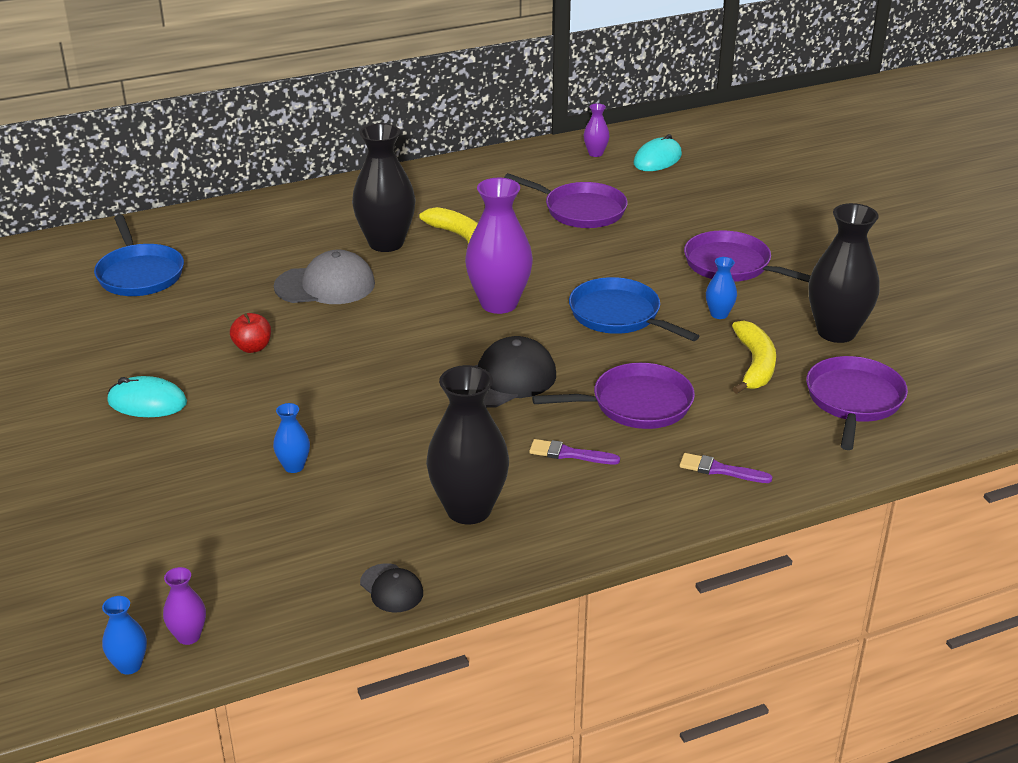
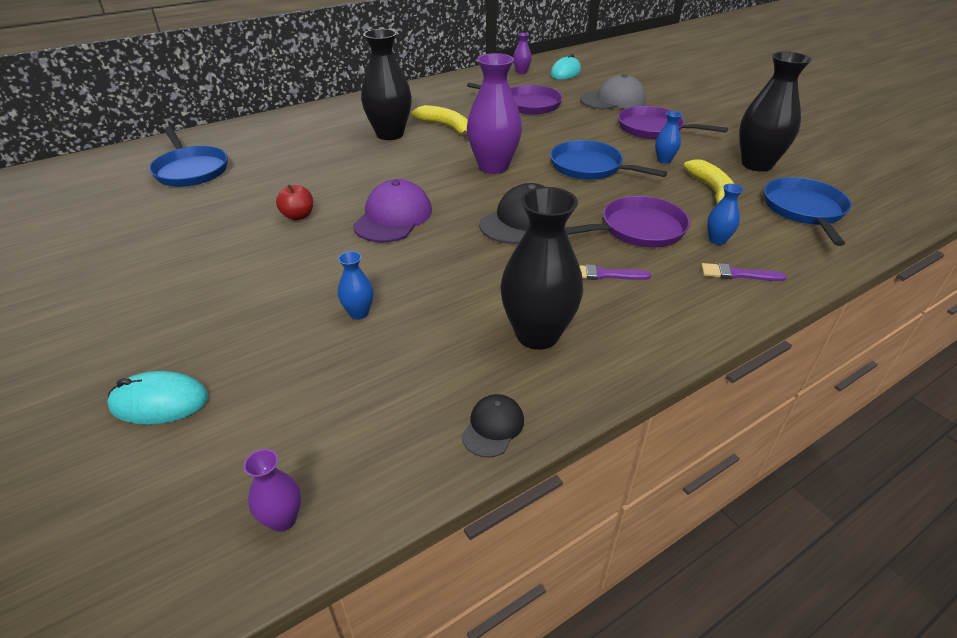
camera: 10 degrees left, 5 degrees up
blue vase [102,596,147,675] -> blue vase moved to [707,184,744,245]
turquoise mouse [107,376,187,417] -> turquoise mouse moved to [107,371,209,425]
grey cap [274,250,375,304] -> grey cap moved to [580,74,646,110]
black cap [360,563,423,612] -> black cap turned 105 degrees counterclockwise [461,394,524,457]
purple pan [806,356,908,450] -> blue pan [764,177,851,246]
none -> purple cap [353,179,432,242]

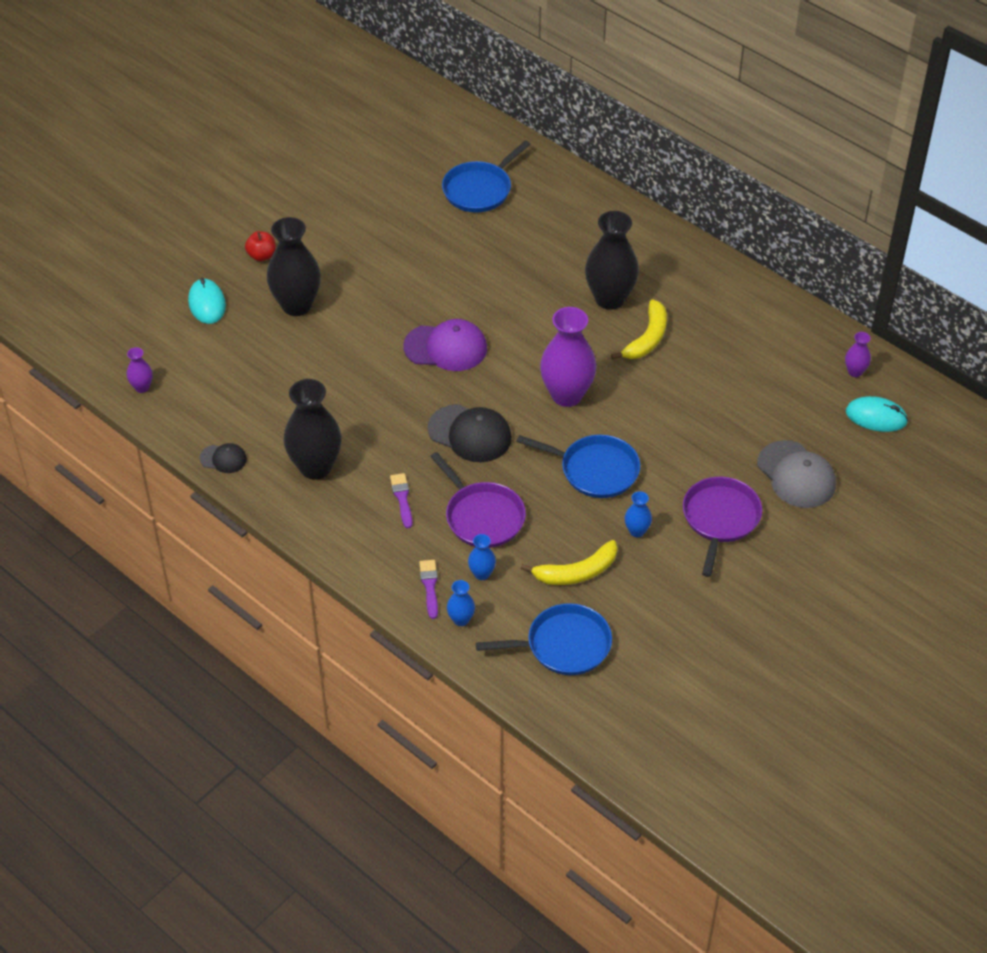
camera: 75 degrees right, 10 degrees up
red apple [276,184,313,220] -> red apple moved to [245,231,276,261]
blue vase [338,251,373,320] -> blue vase moved to [447,580,475,626]
purple pan [467,83,563,115] -> none
blue pan [550,140,667,180] -> blue pan turned 90 degrees clockwise [516,435,640,498]
black vase [739,52,812,172] -> black vase moved to [267,217,321,316]

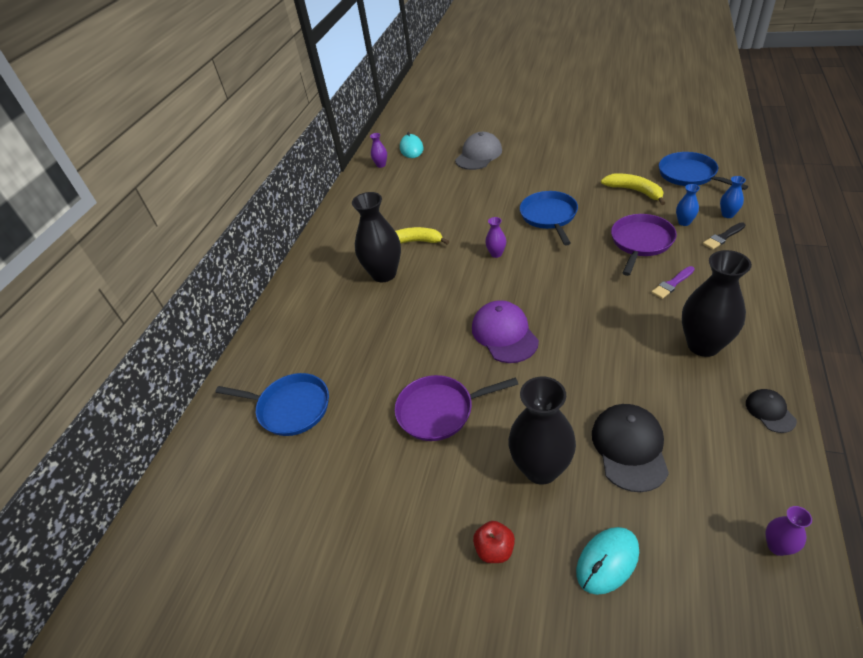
camera: 110 degrees left, 5 degrees down
purple brush [419,560,438,619] -> black brush [703,222,745,250]
black cap [428,404,512,462] -> black cap moved to [592,404,669,492]
purple vase [540,307,596,407] -> purple vase [485,217,506,258], size x0.46
blue vase [625,491,652,537] -> none
purple pan [683,477,762,577] -> purple pan moved to [395,375,518,441]

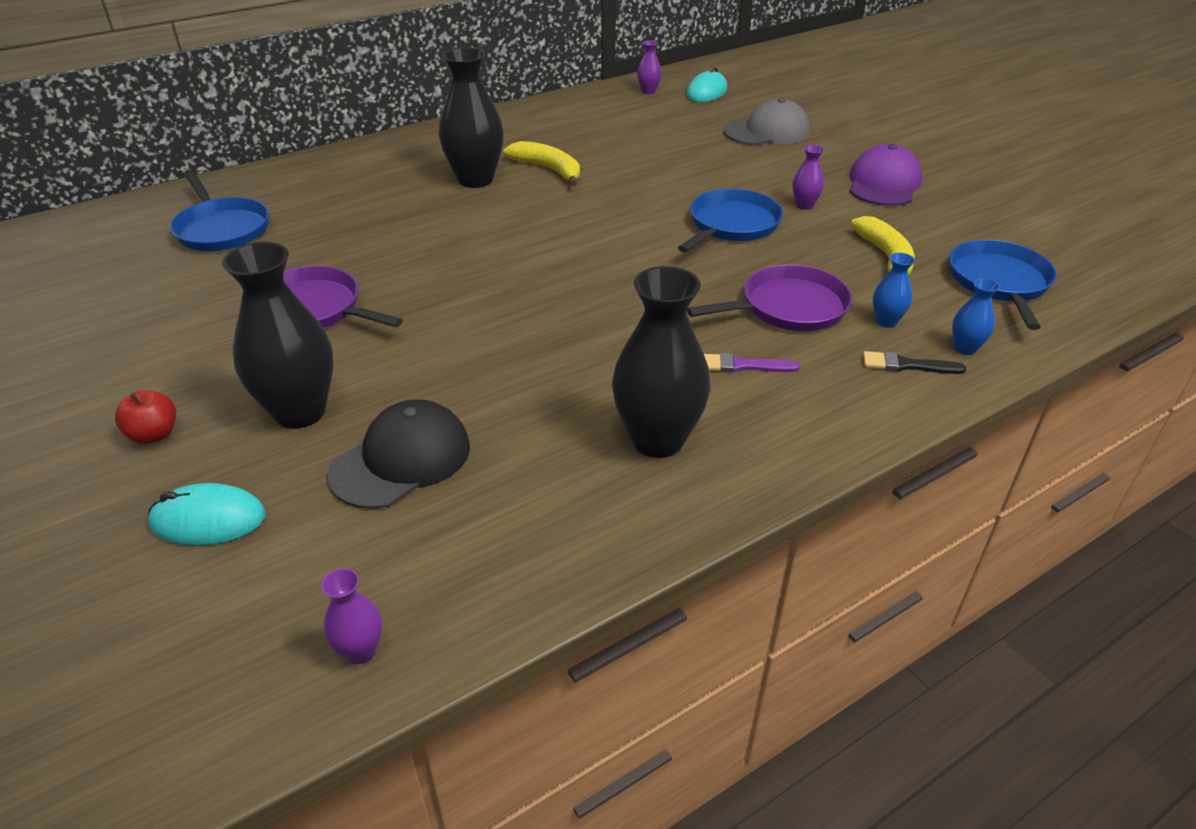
camera: 35 degrees right, 5 degrees down
purple cap [472,300,539,363] -> purple cap moved to [850,144,922,206]
purple vase [485,217,506,258] -> purple vase moved to [792,145,824,210]
black cap [746,389,797,433] -> none

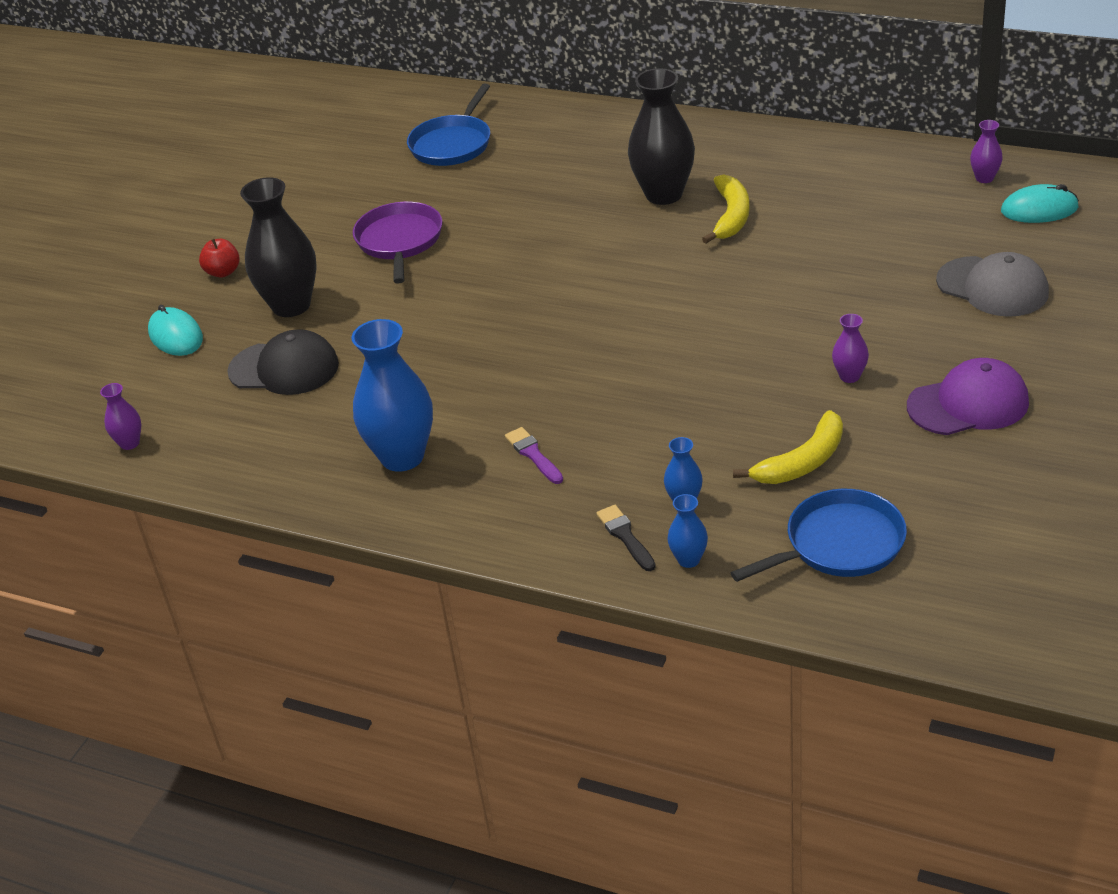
camera: 60 degrees right, 0 degrees up
black vase [612,266,711,458] -> blue vase [352,319,433,472]
blue pan [678,189,783,253] -> none
purple pan [687,265,852,331] -> none

